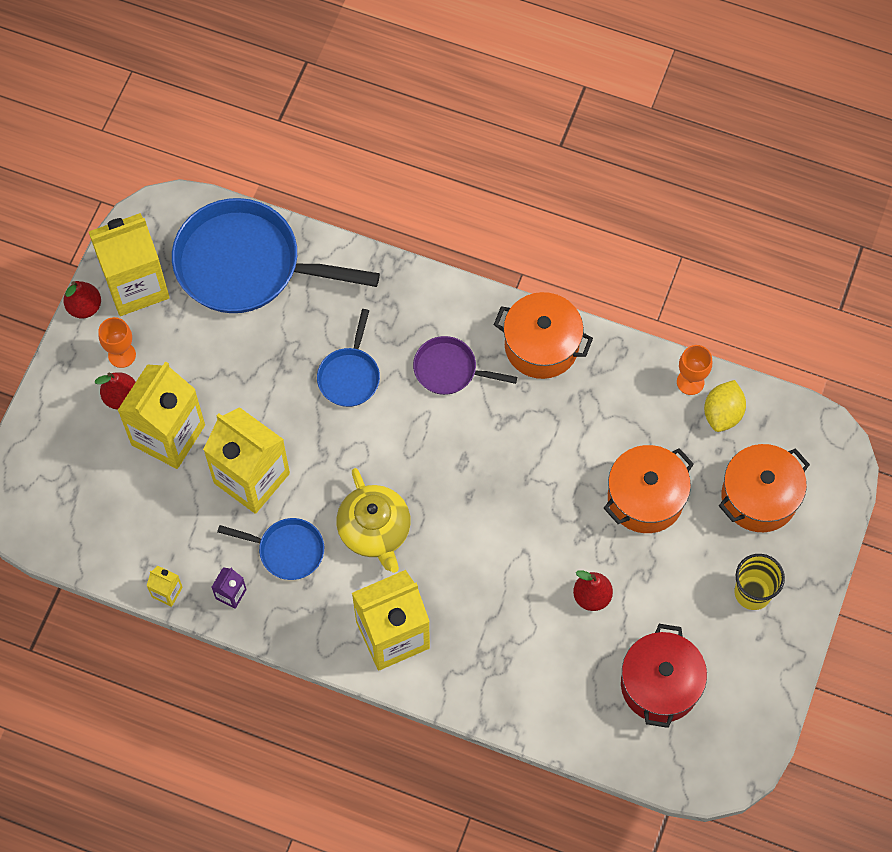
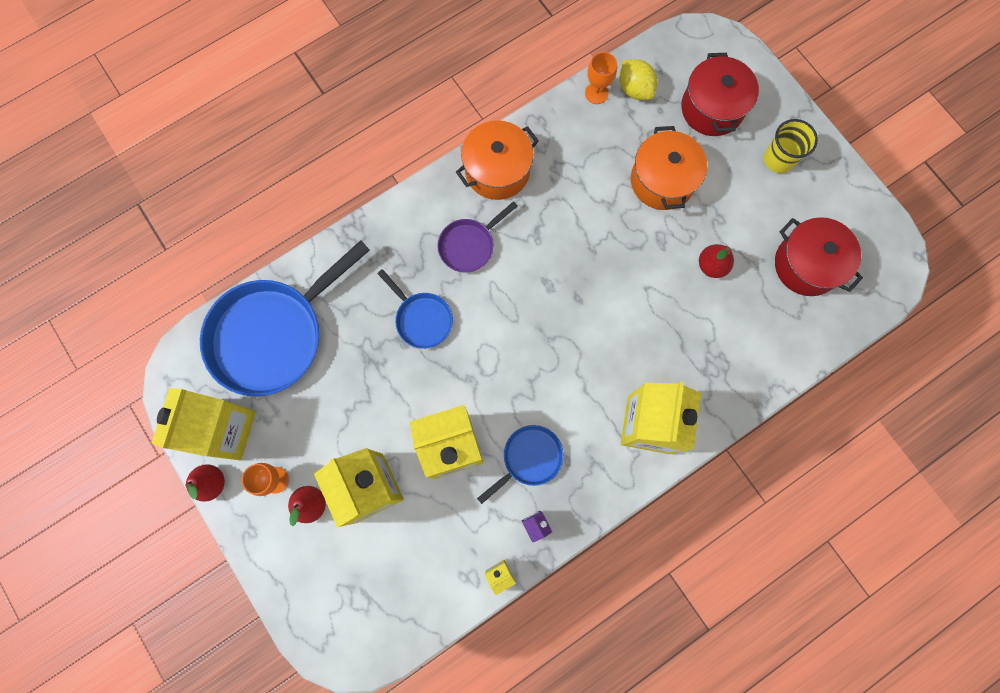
camera: 55 degrees left, 10 degrees up
yellow teapot [336,468,411,573] -> none
orange pot [719,444,810,532] -> red pot [681,53,759,136]

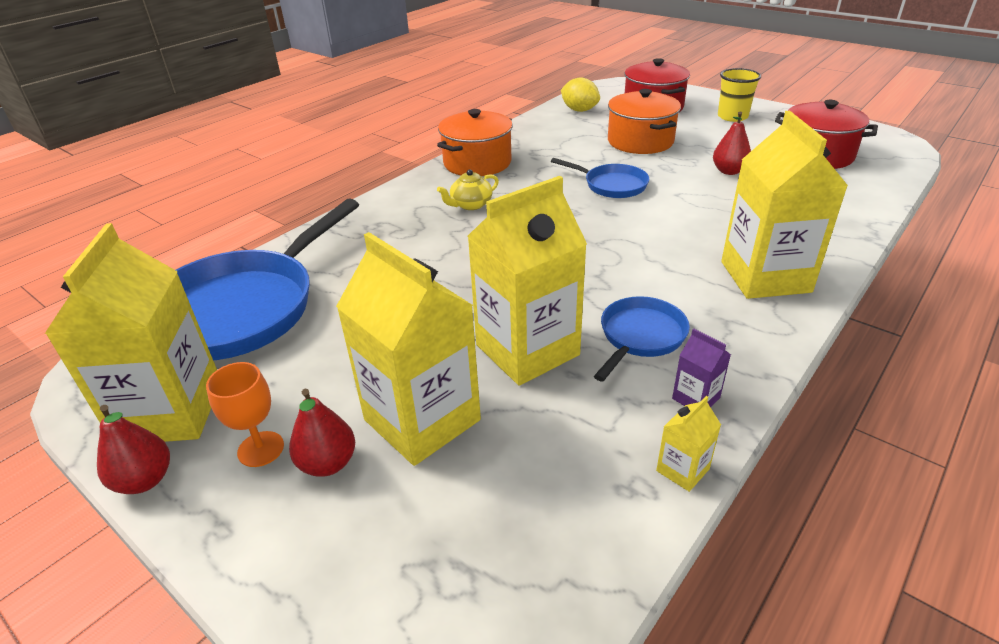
camera: 15 degrees left, 40 degrees down
blue pan [377,269,453,349] -> blue pan moved to [551,158,649,198]
purple pan [437,201,518,273] -> yellow teapot [437,170,499,210]
orange goblet [585,52,617,104] -> none

